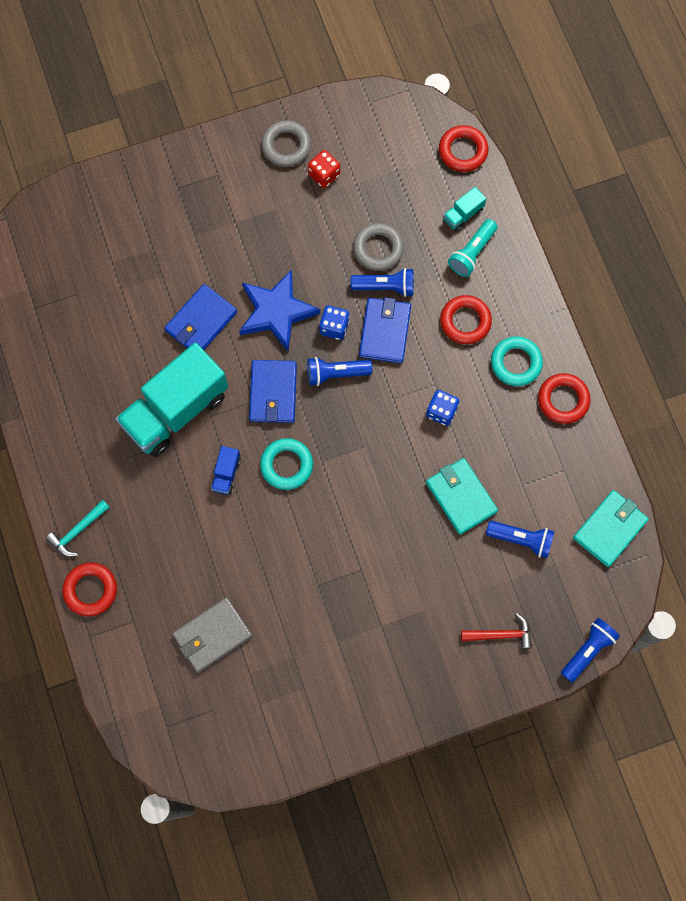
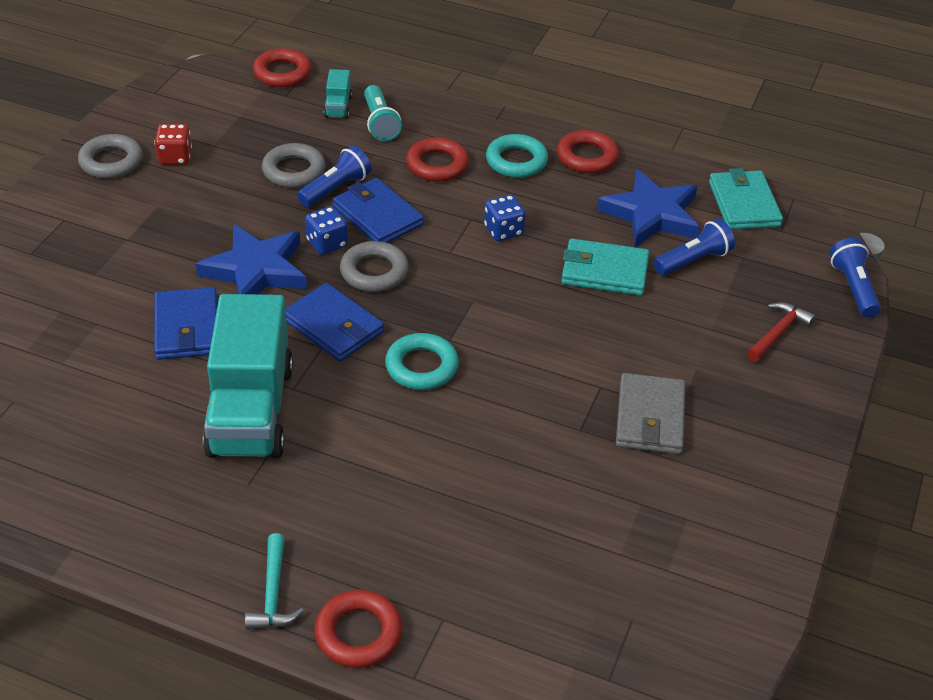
camera: 50 degrees left, 30 degrees down
grey wallet [172,597,252,673] -> grey wallet moved to [616,373,685,454]
blue truck [211,446,241,495] -> none
blue flashlight [307,357,372,386] -> grey ring [340,241,409,292]
none -> blue star [597,169,700,247]

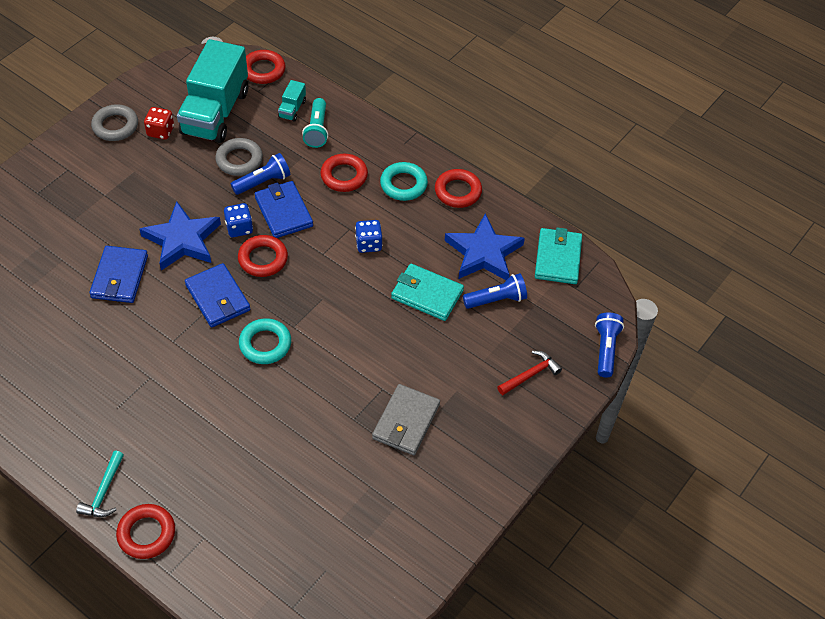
camera: 15 degrees right, 10 degrees up
turquoise truck [203,294,293,458] -> turquoise truck moved to [177,39,248,143]
grey ring [340,241,409,292] -> red ring [238,235,288,277]

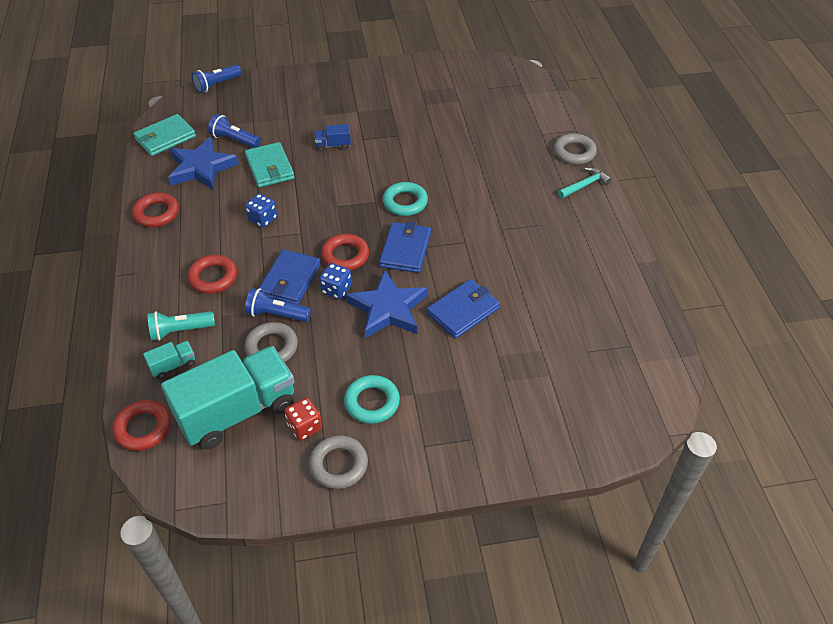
camera: 135 degrees left, 5 degrees down
red ring [116,504,175,559] -> grey ring [554,133,597,164]
turquoise flashlight [302,98,328,148] -> turquoise flashlight turned 150 degrees counterclockwise [147,311,215,341]
grey wallet [372,384,440,455] -> none
turquoise ring [380,162,428,201] -> turquoise ring moved to [344,375,400,424]
red hammer [497,351,562,395] -> none
none -> blue truck [314,124,351,152]

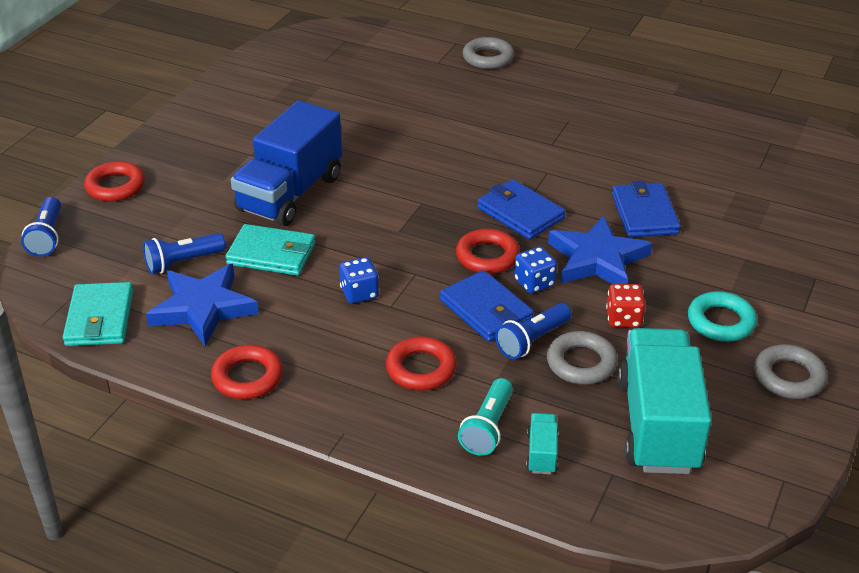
camera: 55 degrees left, 10 degrees down
red ring [112,400,171,451] -> red ring moved to [84,161,145,202]
red dice [284,398,322,440] -> red dice moved to [606,284,645,328]
blue truck [314,124,351,152] -> blue truck [231,101,342,226], size x2.47
turquoise ring [383,182,428,216] -> none
turquoise hammer [558,167,612,198] -> none

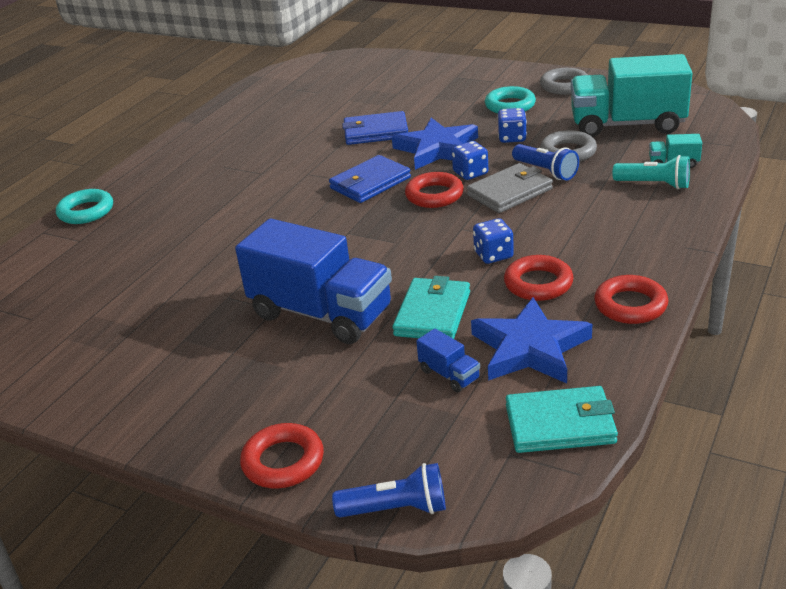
camera: 85 degrees left, 5 degrees down
blue flashlight [143,233,226,274] -> blue truck [416,329,480,392]
red ring [386,337,457,390] -> red ring moved to [504,255,574,301]
blue wallet [440,270,534,342] -> grey wallet [467,163,553,213]
grey ring [463,37,514,69] -> turquoise ring [56,189,113,224]
red dice [606,284,645,328] -> blue dice [497,108,527,143]

